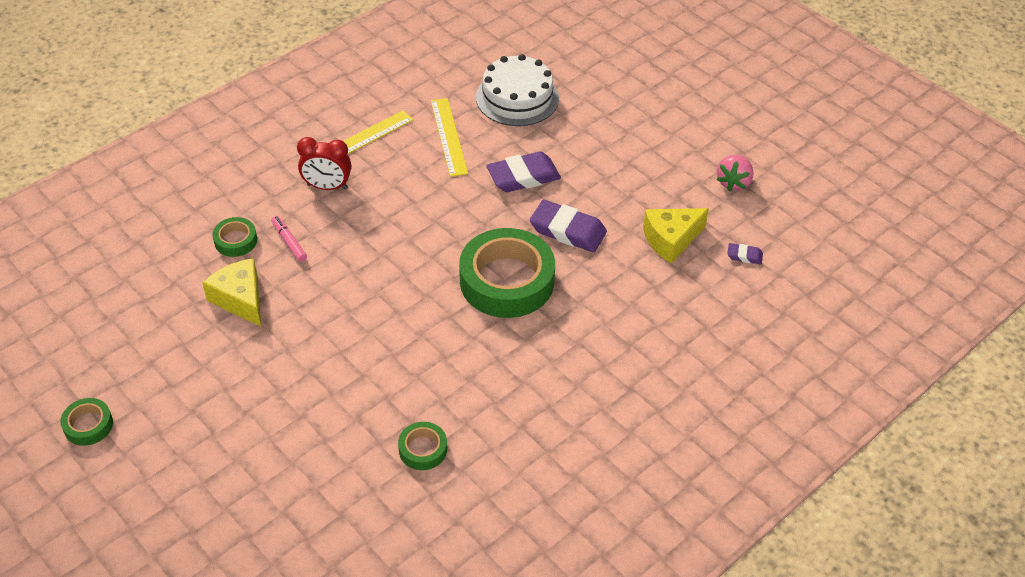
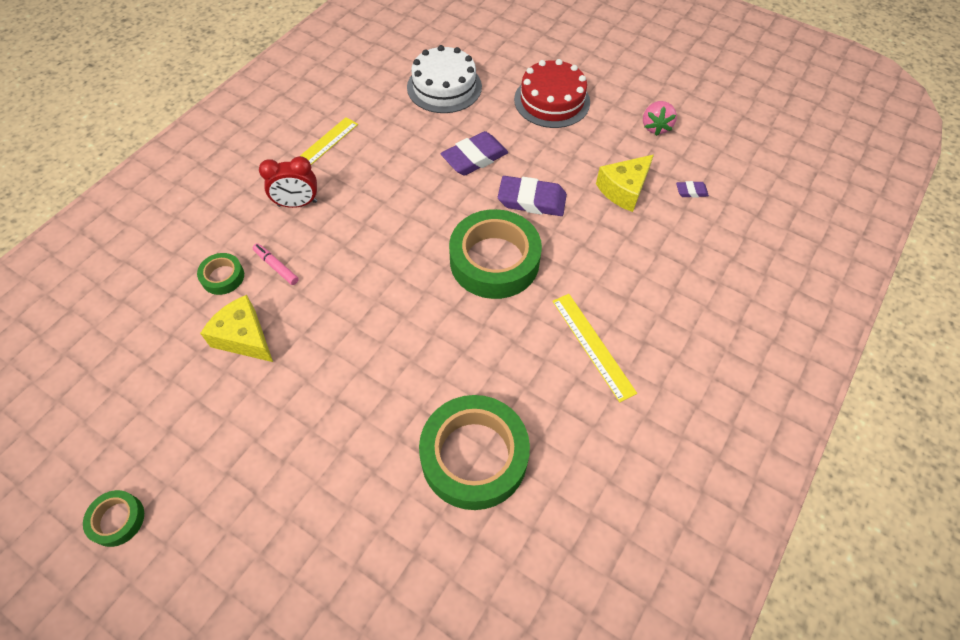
camera: 15 degrees left, 10 degrees up
green tape [398,422,447,470] -> green tape [419,395,530,510], size x2.18
yellow ruler [431,98,468,177] -> yellow ruler moved to [552,294,637,402]
none -> red cake [514,59,590,128]

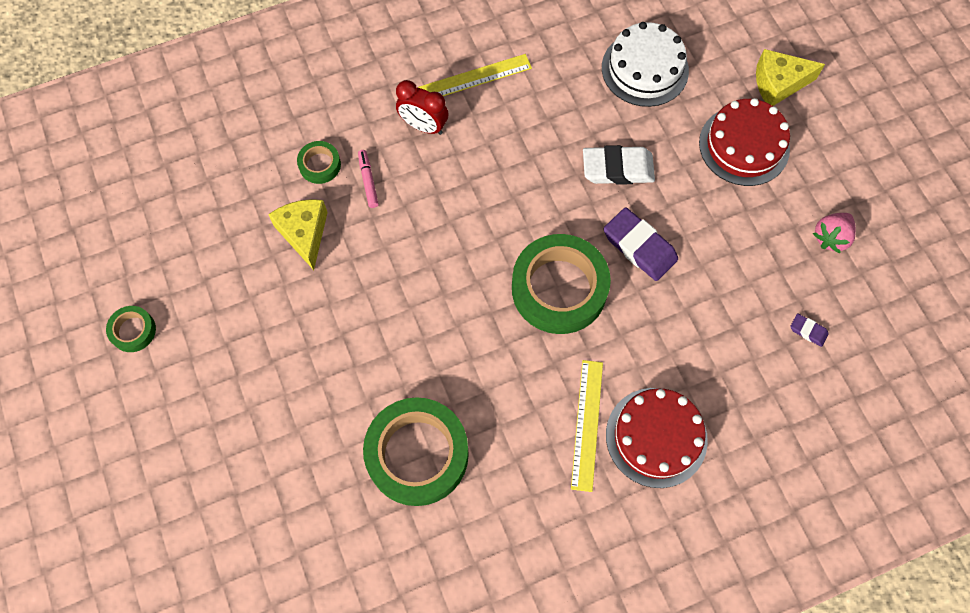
camera: 35 degrees right, 10 degrees up
purple eraser [441,131,508,175] -> white eraser [583,145,655,185]
yellow cheese [596,155,654,212] -> yellow cheese moved to [756,49,825,106]
none -> red cake [606,388,708,488]

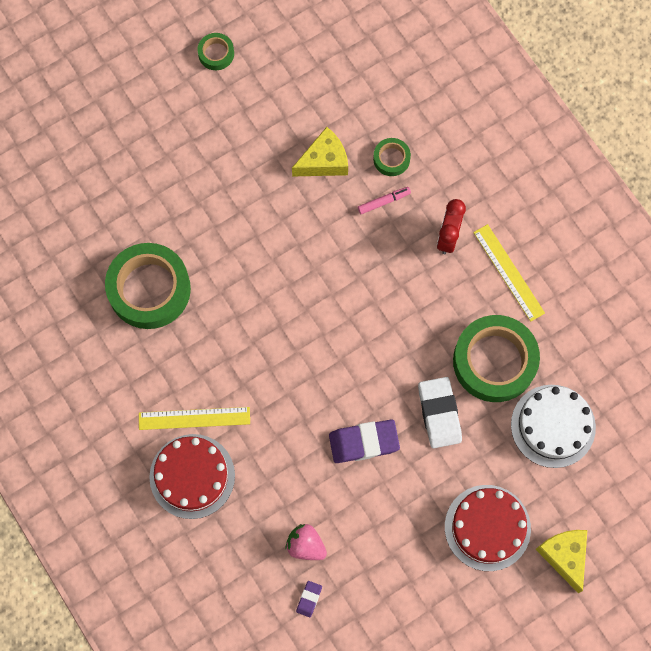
camera: 80 degrees right, 5 degrees up
green tape [512,234,611,334] -> green tape moved to [453,315,540,402]
purple eraser [603,207,678,281] -> purple eraser turned 45 degrees clockwise [329,420,400,463]
pink strawberry [813,213,856,253] -> pink strawberry moved to [285,524,327,560]

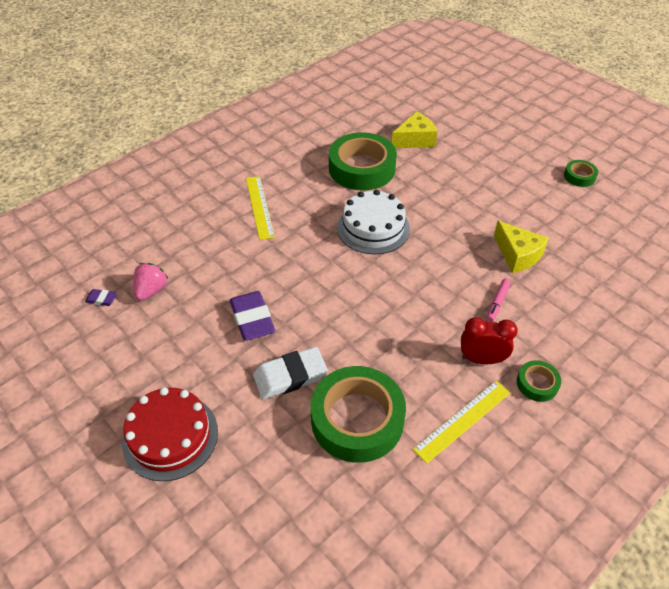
camera: 80 degrees right, 25 degrees down
red cake [149,434,235,519] -> none
pink marker [358,187,411,214] -> pink marker turned 60 degrees clockwise [486,279,511,322]
green tape [373,138,411,176] -> green tape moved to [517,360,561,402]
white cake [511,385,596,468] -> white cake moved to [337,190,410,254]
yellow cheese [535,530,587,593] -> yellow cheese moved to [392,111,438,148]

